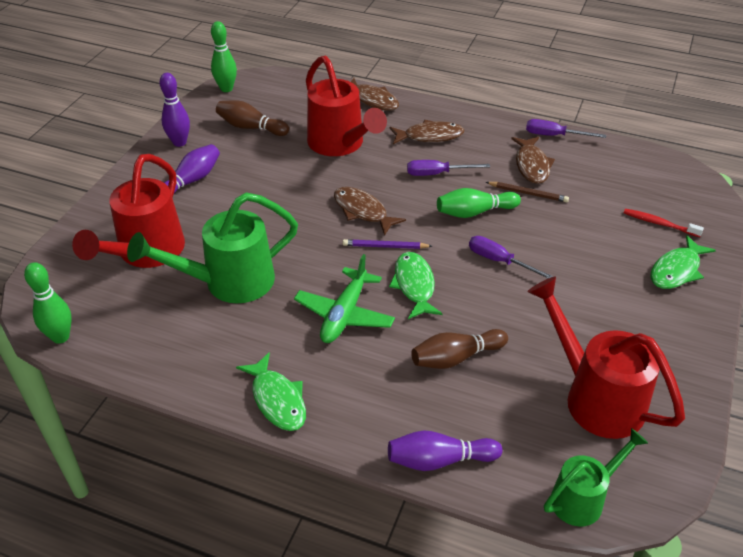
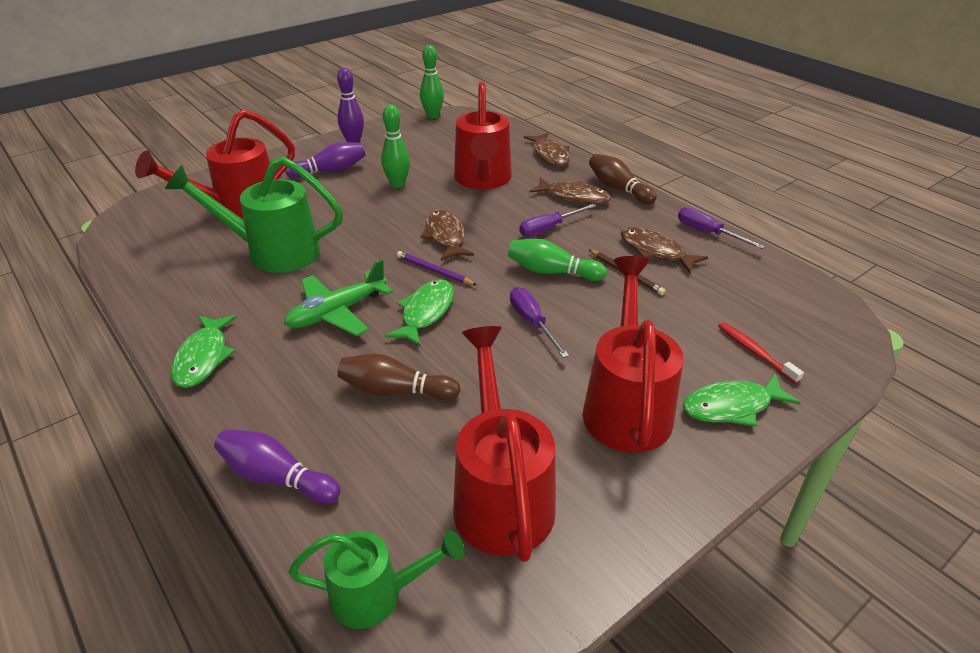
camera: 30 degrees right, 5 degrees down
green bowling pin [24,262,72,344] -> green bowling pin moved to [381,105,410,188]
brown bowling pin [216,100,289,136] -> brown bowling pin moved to [589,154,657,204]
purple screwdriver [407,160,490,176] -> purple screwdriver turned 60 degrees counterclockwise [519,204,596,237]
brown fish [511,137,555,184] -> brown fish turned 105 degrees clockwise [620,227,708,273]
none -> red watering can [583,256,683,453]

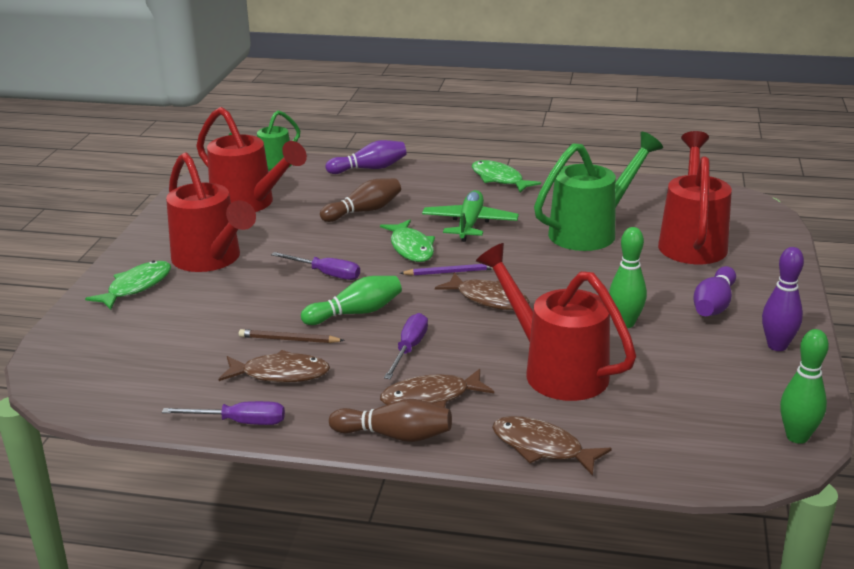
camera: 140 degrees right, 10 degrees down
red toothbrush [718,322,804,384] -> none

